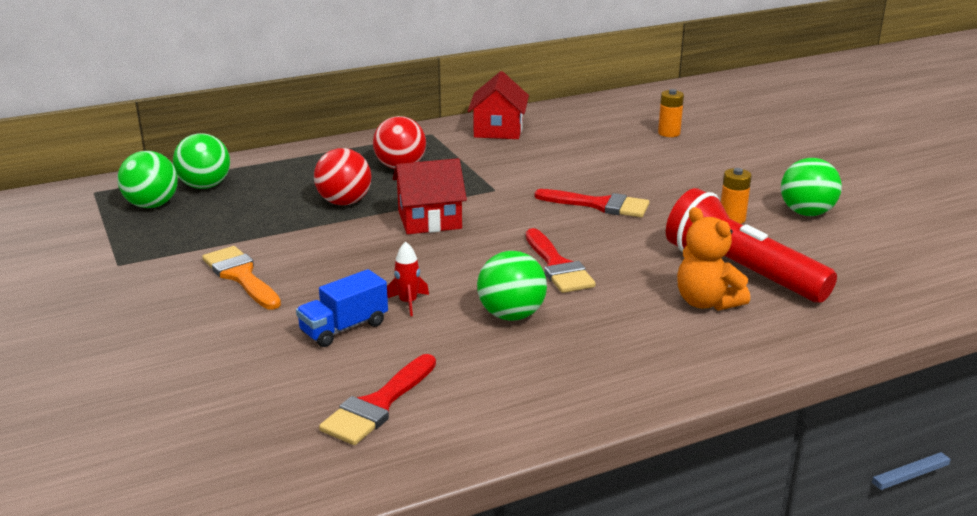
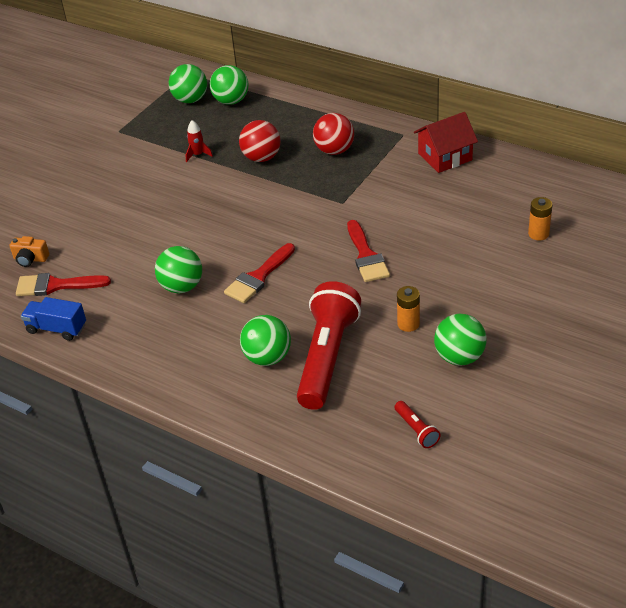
camera: 60 degrees right, 15 degrees up
orange brush [202,246,281,309] -> none
blue truck [296,269,388,347] -> blue truck moved to [21,297,86,341]
red rocket [387,242,429,316] -> red rocket moved to [186,120,213,162]
red house [393,158,467,234] -> none
orange teddy bear [677,207,750,311] -> green ball [240,315,291,366]
none -> orange camera [10,236,49,267]
none -> red flashlight [395,401,441,448]

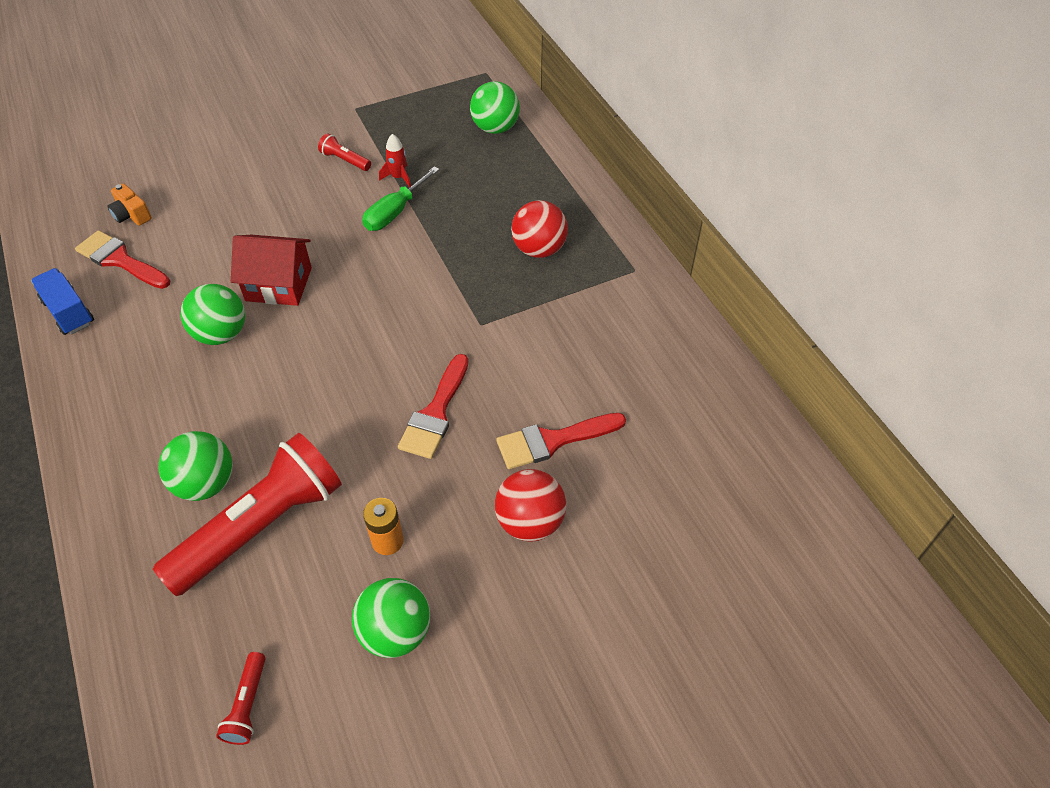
camera: 30 degrees right, 10 degrees up
green ball [169,64,207,103] -> none
red brush [224,243,295,303] -> red brush moved to [497,413,626,469]
red ball [239,120,281,162] -> red ball moved to [495,469,566,541]
red house [414,112,478,173] -> red house moved to [231,235,312,306]
orange battery [528,197,552,241] -> none
none -> red flashlight [318,133,371,171]
none -> green screwdriver [362,167,439,231]

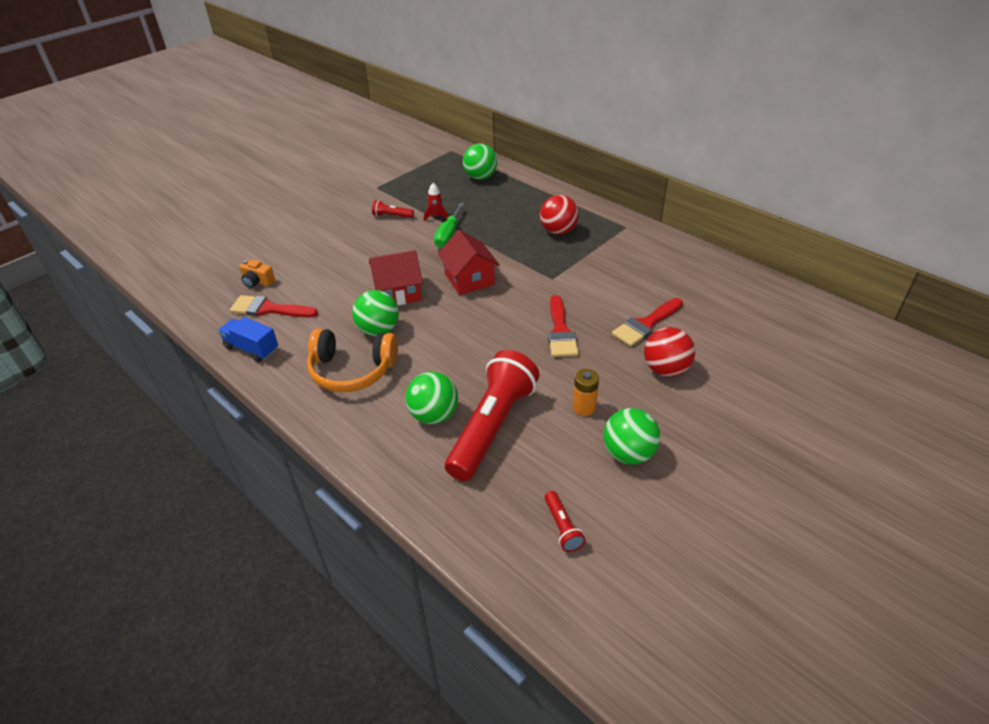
camera: 20 degrees left, 10 degrees down
none -> orange headphones [307,329,398,392]
none -> red house [438,230,500,295]

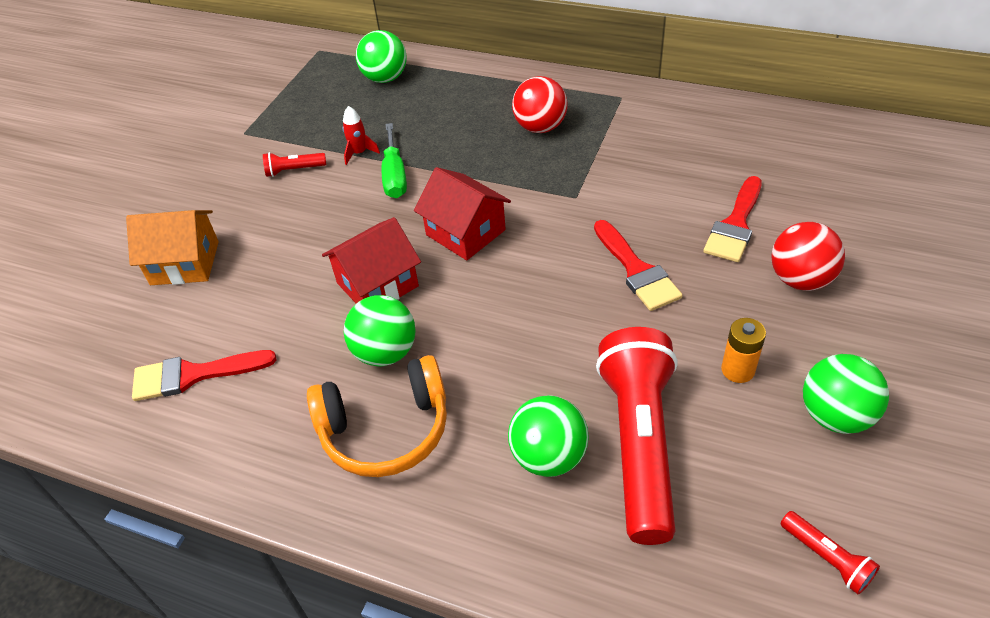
camera: 20 degrees left, 5 degrees up
blue truck [218,317,278,362] -> none
orange camera [239,260,275,288] -> none
none -> orange house [126,210,219,285]

